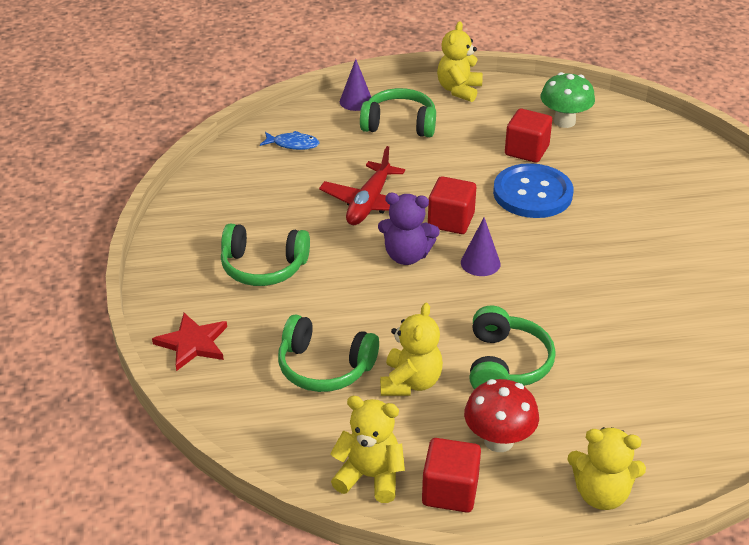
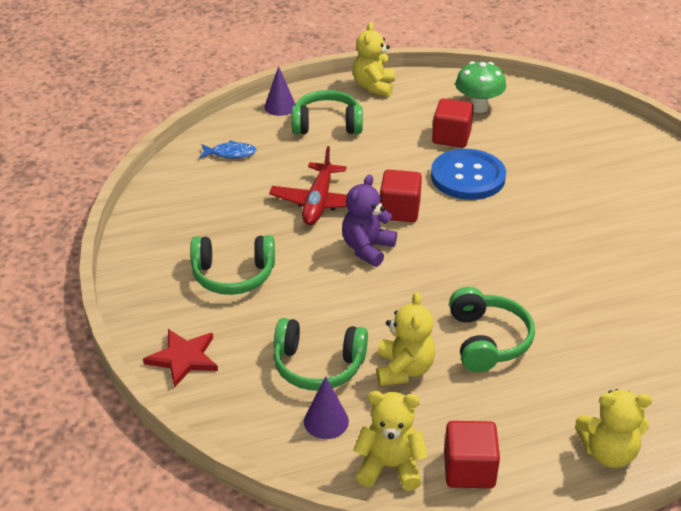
camera: 10 degrees left, 0 degrees up
purple teddy bear [378,193,440,265] -> purple teddy bear turned 120 degrees clockwise [342,175,397,267]
purple cone [461,217,500,276] -> purple cone moved to [304,376,349,439]
red mushroom [464,379,539,452] -> none

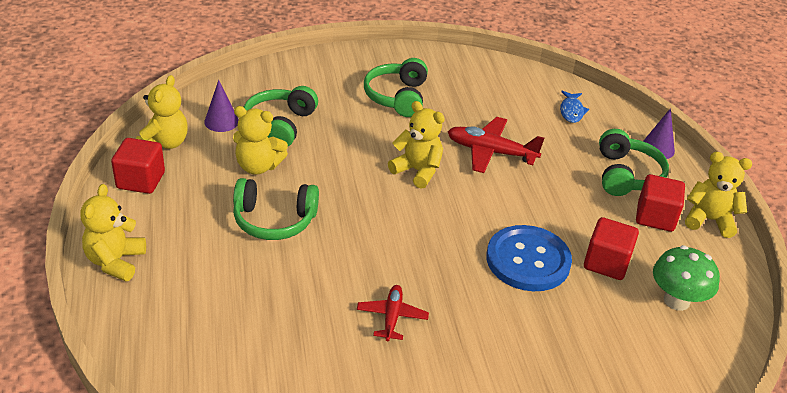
camera: 95 degrees right, 0 degrees up
red star [143,329,218,388] -> none
purple teddy bear [342,175,397,267] -> yellow teddy bear [388,101,445,189]
red cube [380,170,422,222] -> red cube moved to [636,174,685,232]
none -> red plane [357,285,429,341]

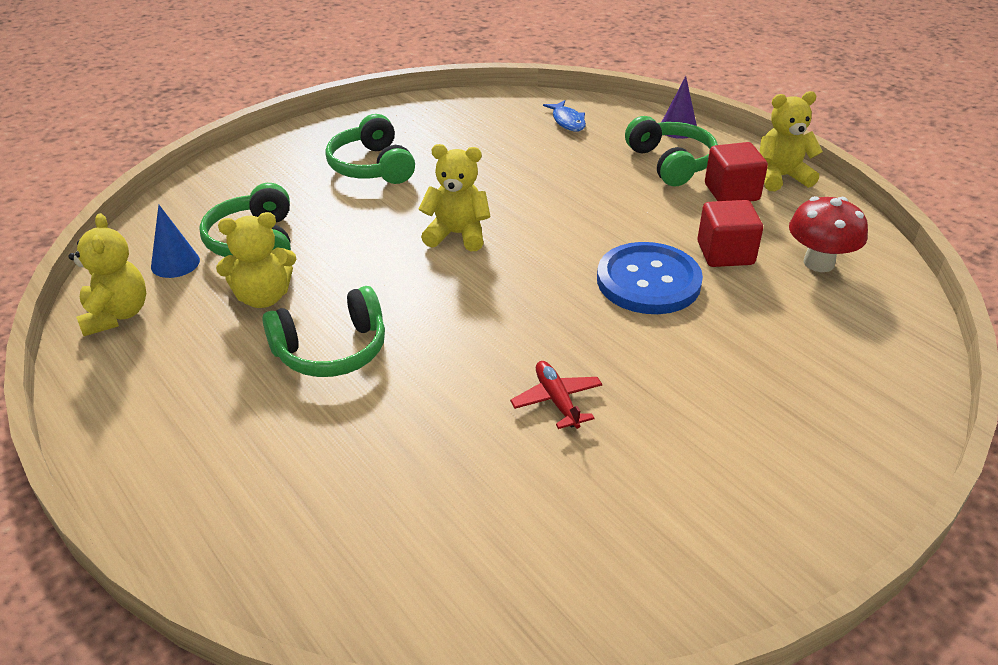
camera: 25 degrees left, 0 degrees up
yellow teddy bear [80,184,146,281] -> none
red cube [111,138,165,194] -> none
purple cone [204,80,239,132] -> blue cone [151,205,200,278]
red plane [448,117,544,173] -> none
green mushroom [653,245,720,311] -> red mushroom [789,196,868,272]

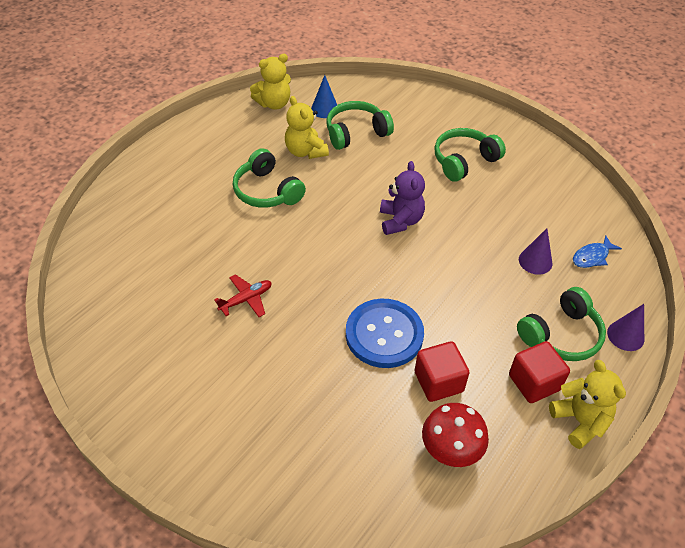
camera: 75 degrees right, 10 degrees up
yellow teddy bear [419,144,490,251] -> purple teddy bear [380,161,425,235]
none -> purple cone [519,228,552,275]

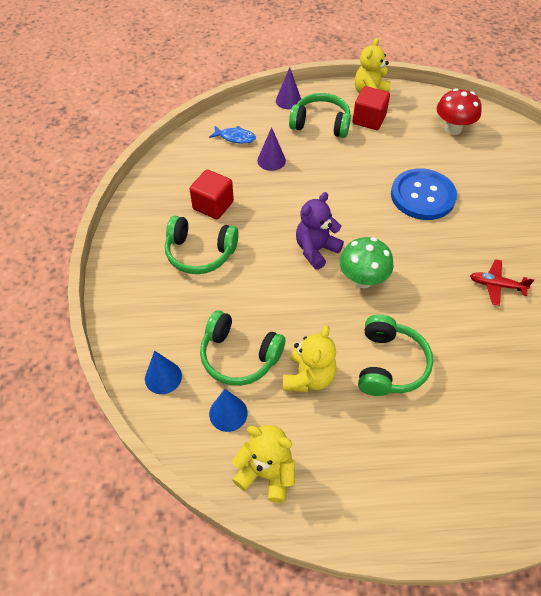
camera: 130 degrees left, 5 degrees up
red cube [415,341,470,402] -> red cube moved to [190,169,234,219]
none -> blue cone [145,351,182,394]
none -> green mushroom [340,237,394,288]

